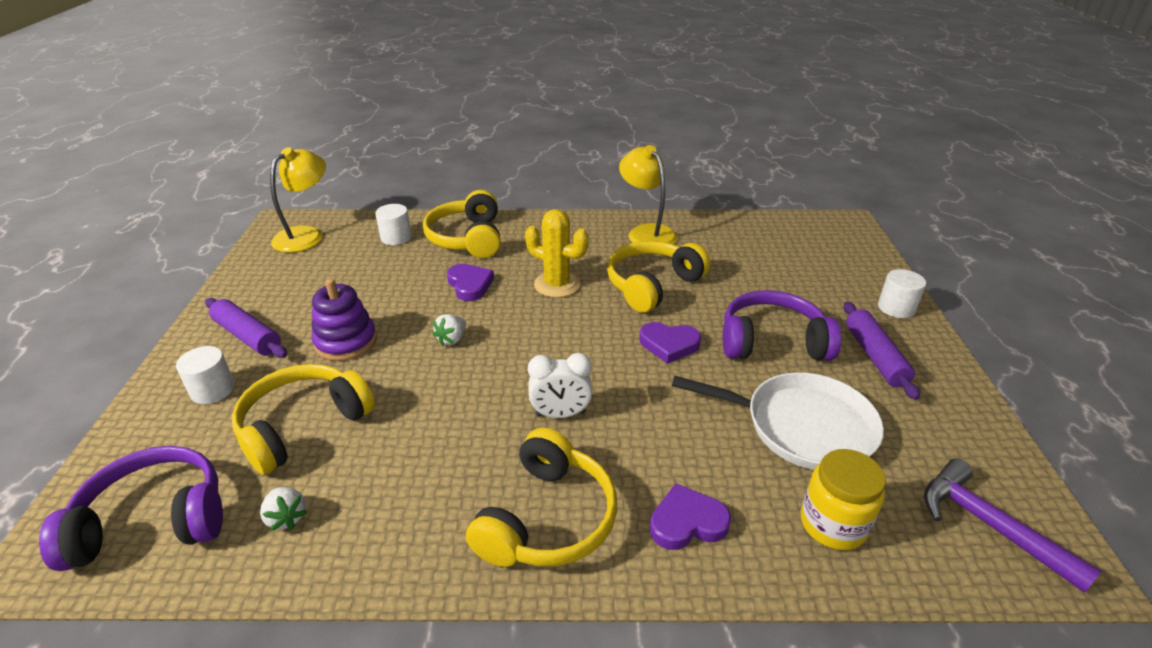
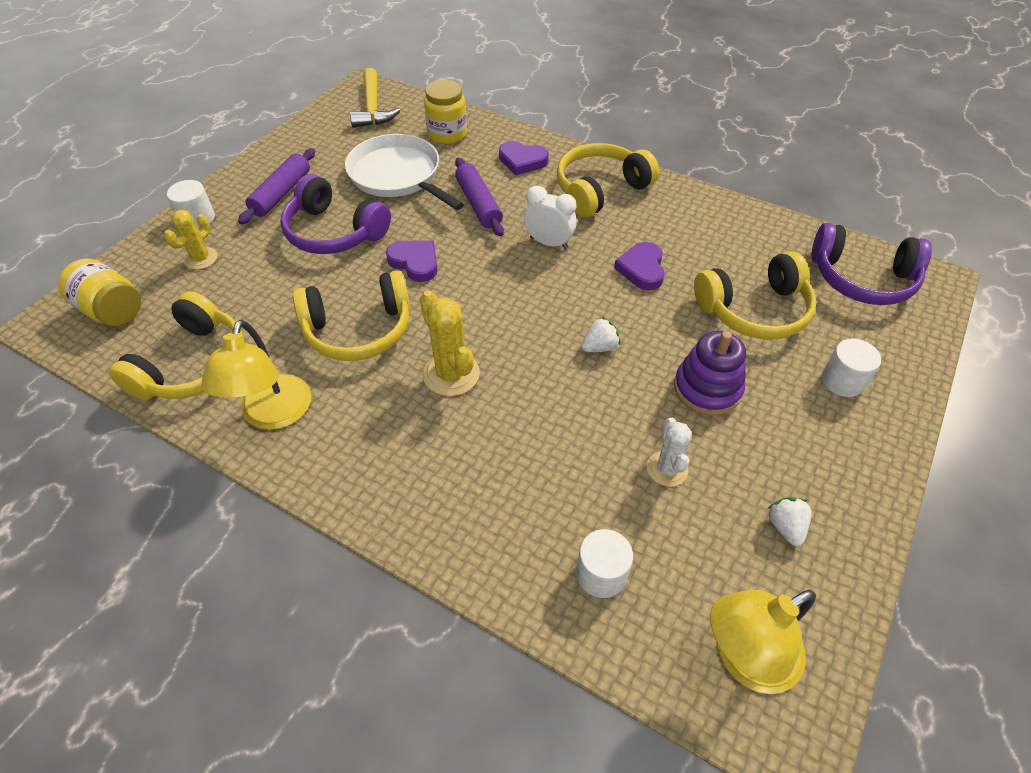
camera: 150 degrees left, 15 degrees up
purple rolling pin [205,298,287,358] -> purple rolling pin moved to [455,157,504,236]
white strawberry [260,487,307,531] -> white strawberry moved to [767,497,811,546]
yellow headphones [423,190,501,258] -> yellow headphones moved to [109,291,244,400]
purple heart [447,264,494,301] -> purple heart moved to [614,242,665,290]
purple hammer [924,458,1101,593] -> yellow hammer [350,68,400,128]
none -> yellow jar [58,258,141,326]
none -> yellow cactus [164,210,218,270]
none -> white cactus [647,418,692,487]

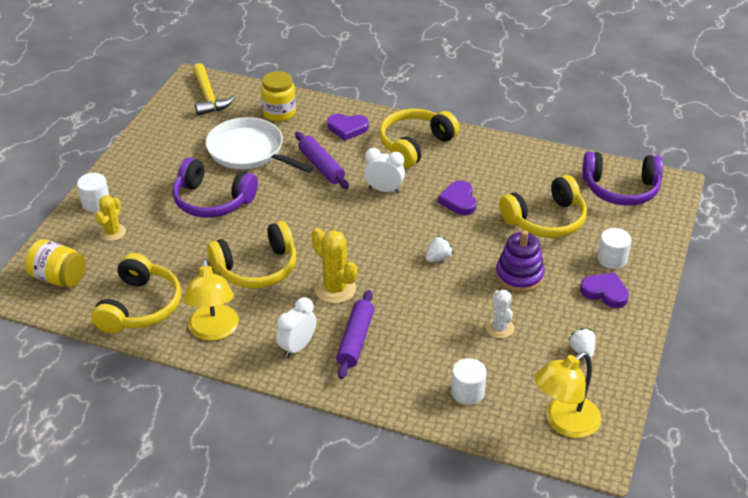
camera: 10 degrees left, 10 degrees down
purple rolling pin [238,148,315,224] -> purple rolling pin moved to [336,290,374,379]
purple heart [386,241,438,282] -> purple heart moved to [580,272,629,308]
none -> white clock [276,297,316,358]

